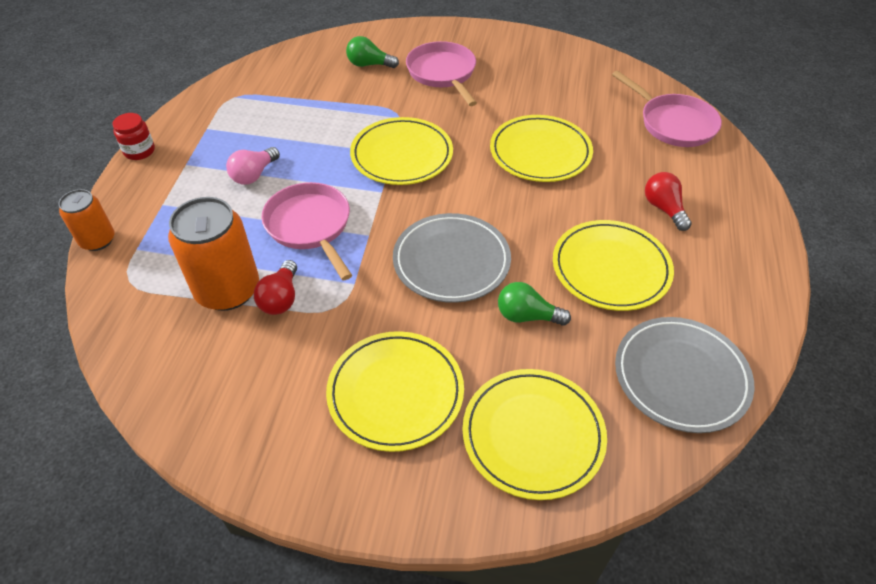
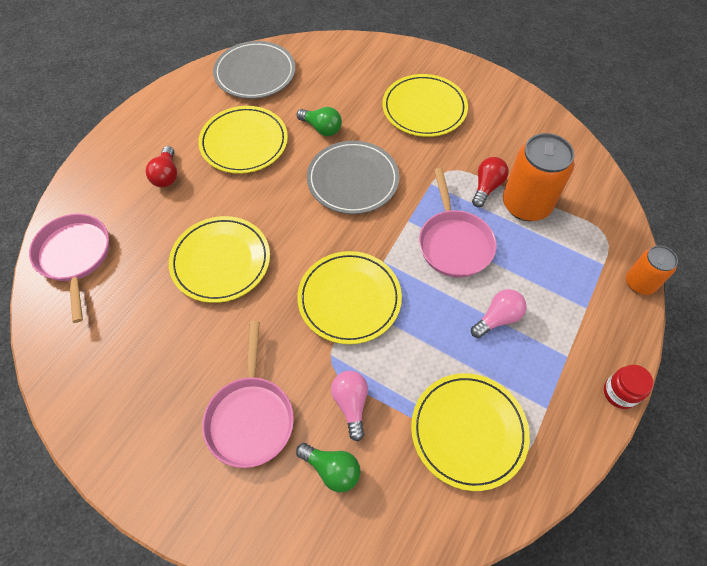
camera: 160 degrees left, 10 degrees up
yellow plate [462,369,607,500] -> yellow plate moved to [411,373,530,491]
none -> pink light bulb [331,371,368,441]

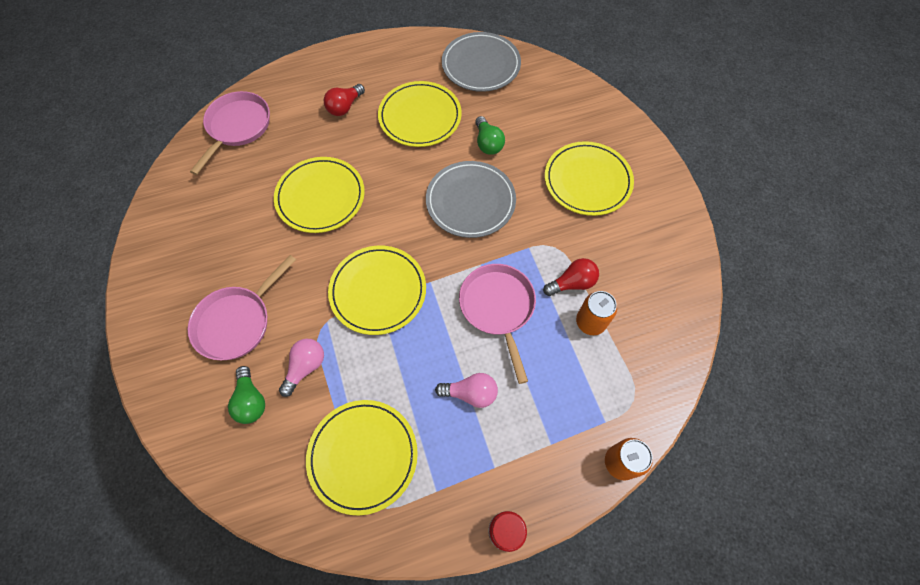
camera: 40 degrees right, 5 degrees up
pink pan [419,168,497,278] -> pink pan turned 135 degrees clockwise [459,264,536,384]
orange can [503,133,574,221] -> orange can [576,291,617,335], size x0.58

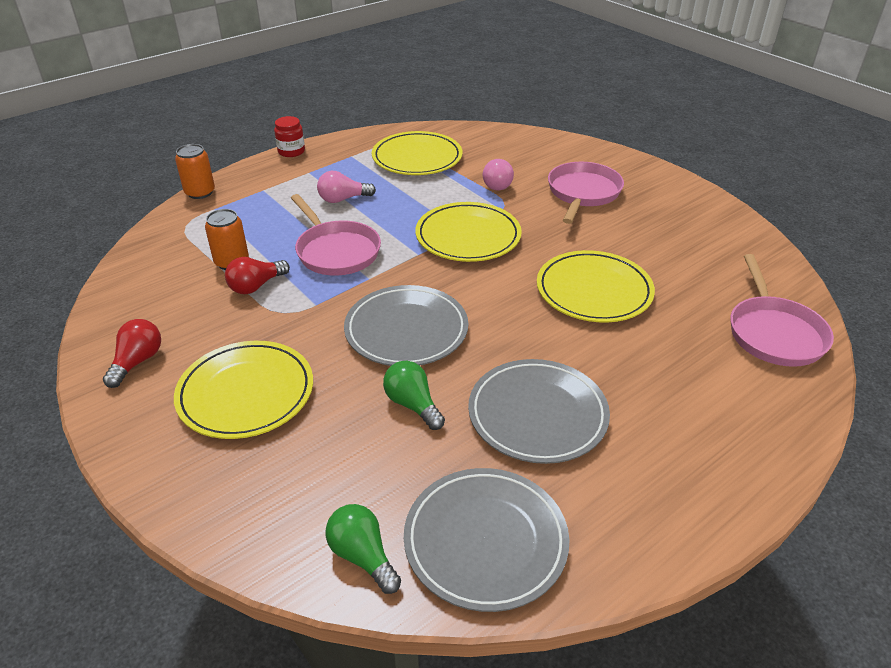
camera: 160 degrees right, 25 degrees down
green light bulb [228,366,265,424] -> green light bulb moved to [326,504,401,594]
red light bulb [324,84,365,116] -> red light bulb moved to [103,319,161,388]
yellow plate [378,81,462,147] -> grey plate [468,359,610,464]

